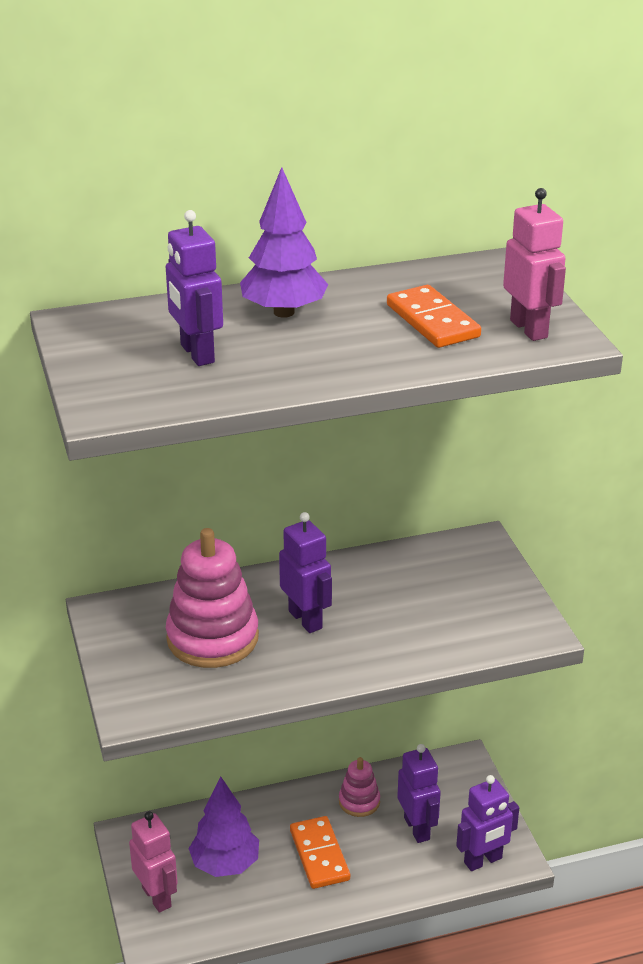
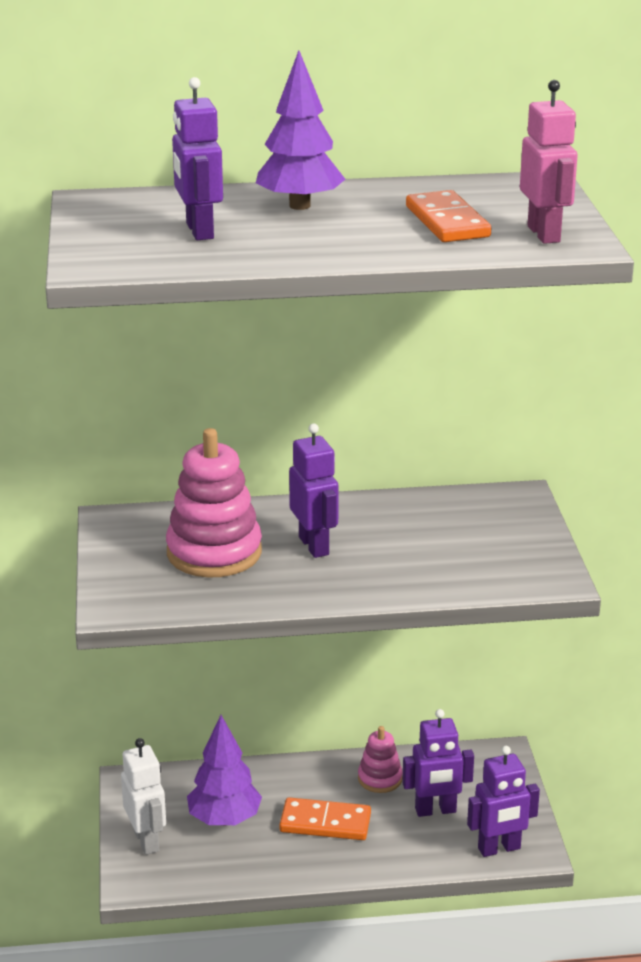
camera: 10 degrees right, 5 degrees down
pink robot [129,811,178,913] -> white robot [121,738,166,855]
orange domino [290,816,350,889] -> orange domino turned 75 degrees counterclockwise [279,797,371,840]
purple robot [397,744,441,843] -> purple robot turned 90 degrees clockwise [402,709,474,817]

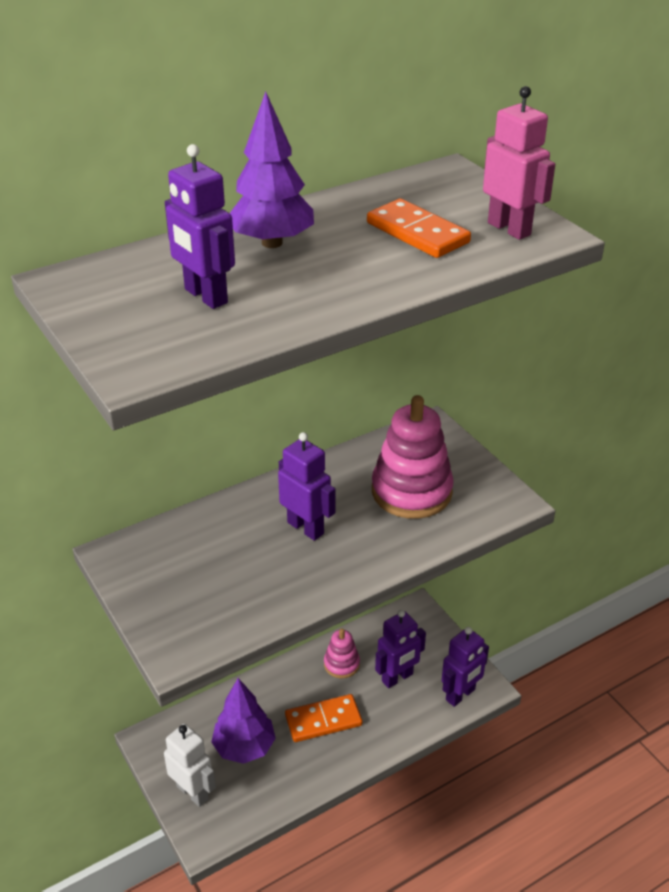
camera: 25 degrees left, 10 degrees up
pink stacking toy [166,428,262,578] -> pink stacking toy moved to [372,395,454,519]

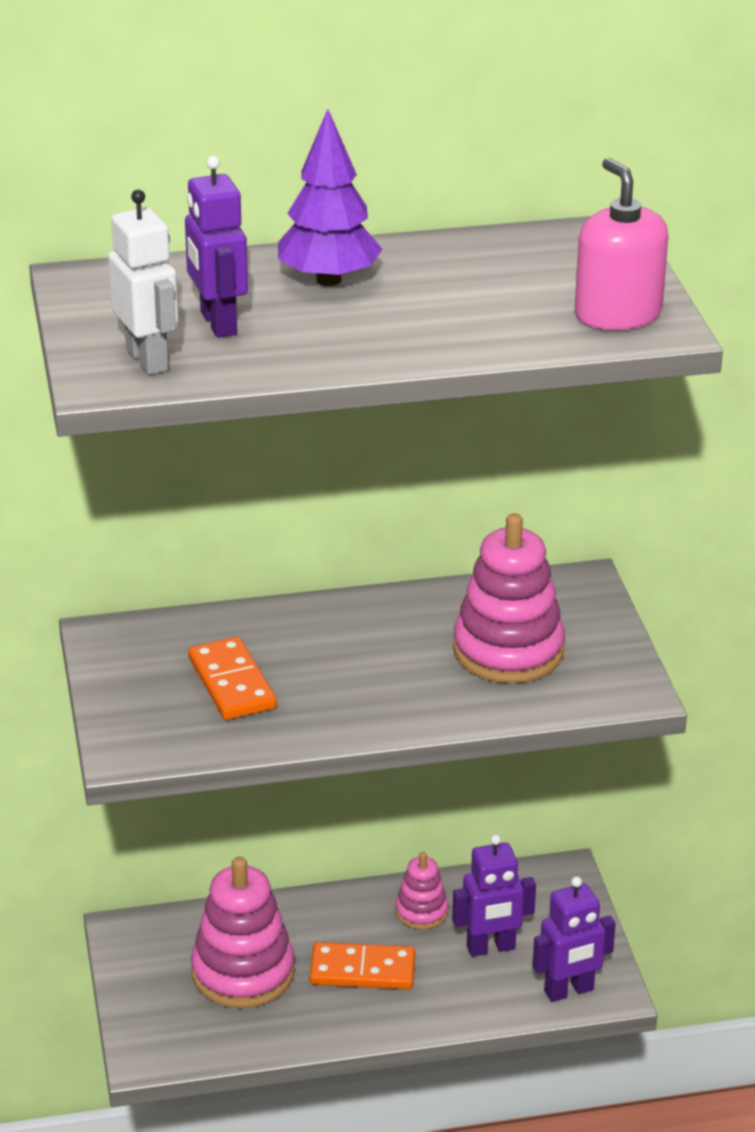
camera: 20 degrees right, 5 degrees down
white robot [164,724,216,807] -> white robot moved to [108,189,179,375]
purple tree [211,678,276,764] -> pink stacking toy [191,857,294,1008]
purple robot [278,432,335,541] -> none
orange domino [367,199,471,258] -> orange domino moved to [188,636,277,720]
pink robot [483,86,555,240] -> pink soap dispenser [575,158,668,330]

